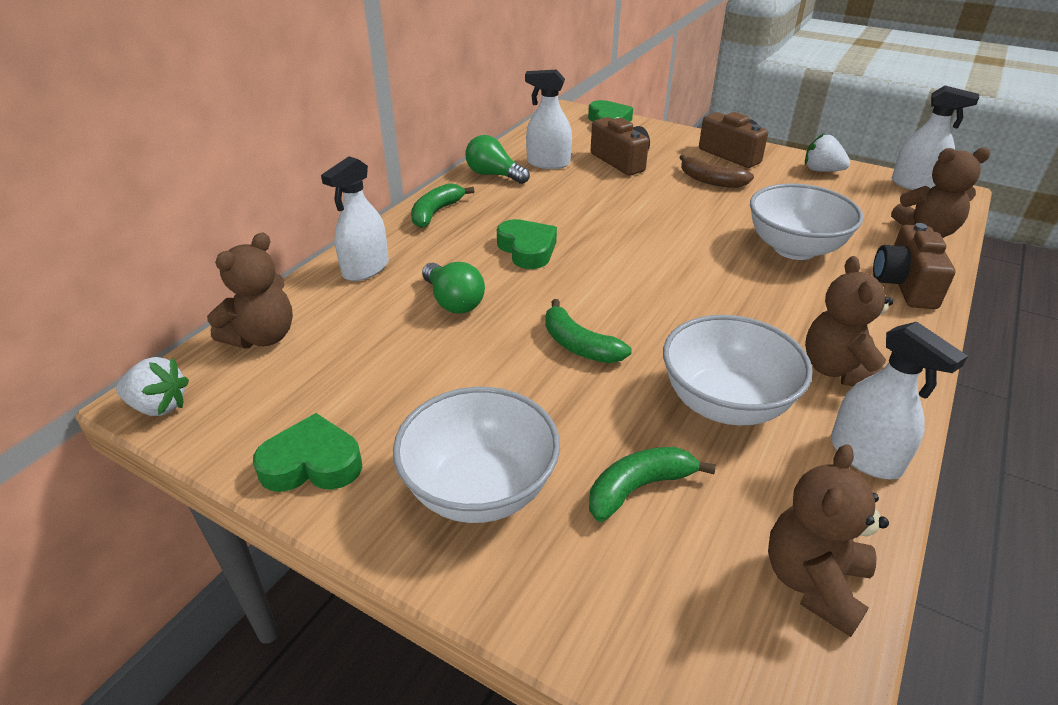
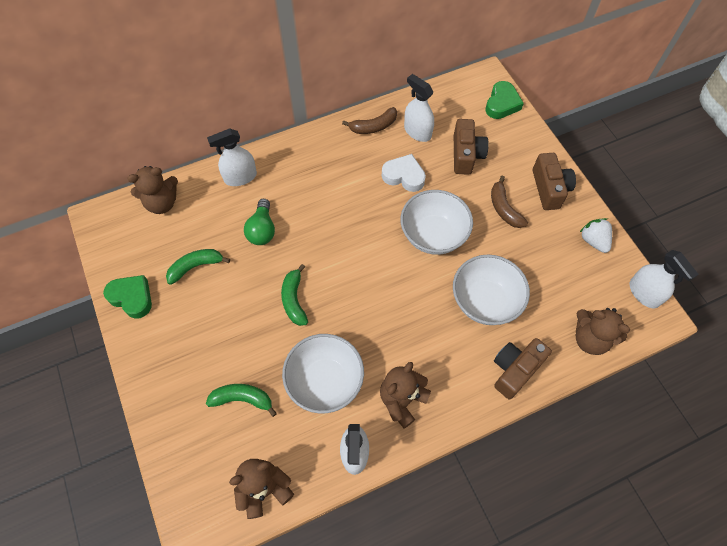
camera: 35 degrees right, 25 degrees up
white strawberry [116,357,189,416] -> none
white bowl [393,387,560,523] -> white bowl moved to [400,190,473,255]
green banana [411,183,474,228] -> green banana moved to [166,249,230,285]
green light bulb [465,135,530,184] -> brown banana [342,107,397,134]
green heart [497,219,557,269] -> none
none -> white heart [382,154,426,192]

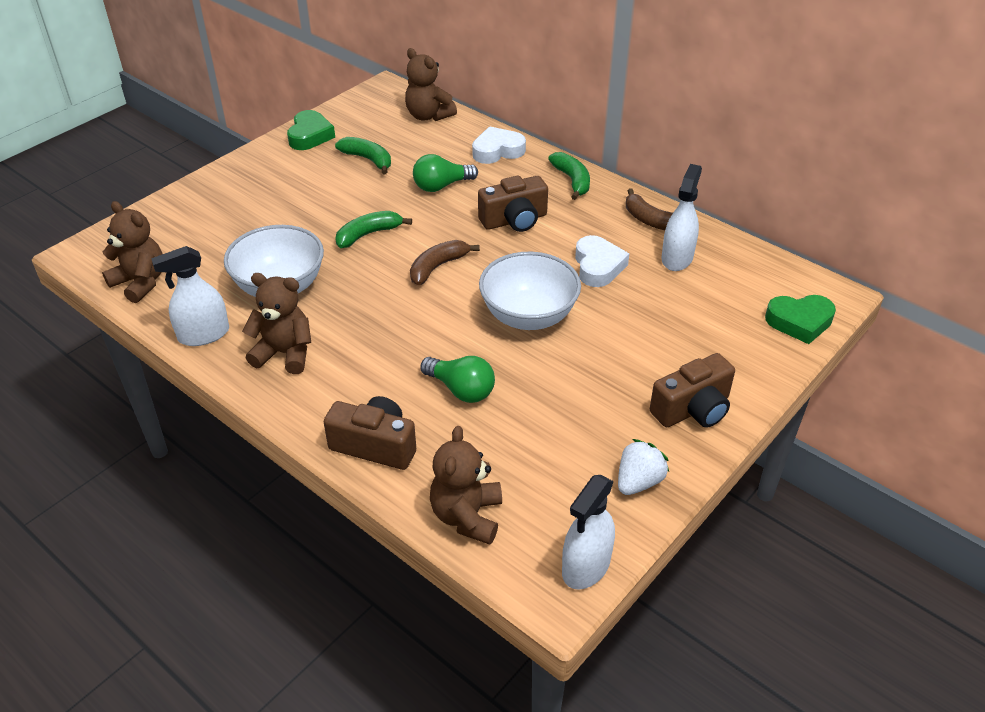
camera: 65 degrees right, 20 degrees down
green banana [206,384,277,417] -> green banana moved to [548,152,590,200]
white spray bottle [207,128,257,186] -> white heart [472,126,526,164]
white bowl [453,255,530,325] -> green light bulb [420,356,495,403]
brown camera [454,119,488,175] -> brown camera moved to [478,176,548,232]
brown banana [491,176,528,228] -> brown banana moved to [410,240,480,285]

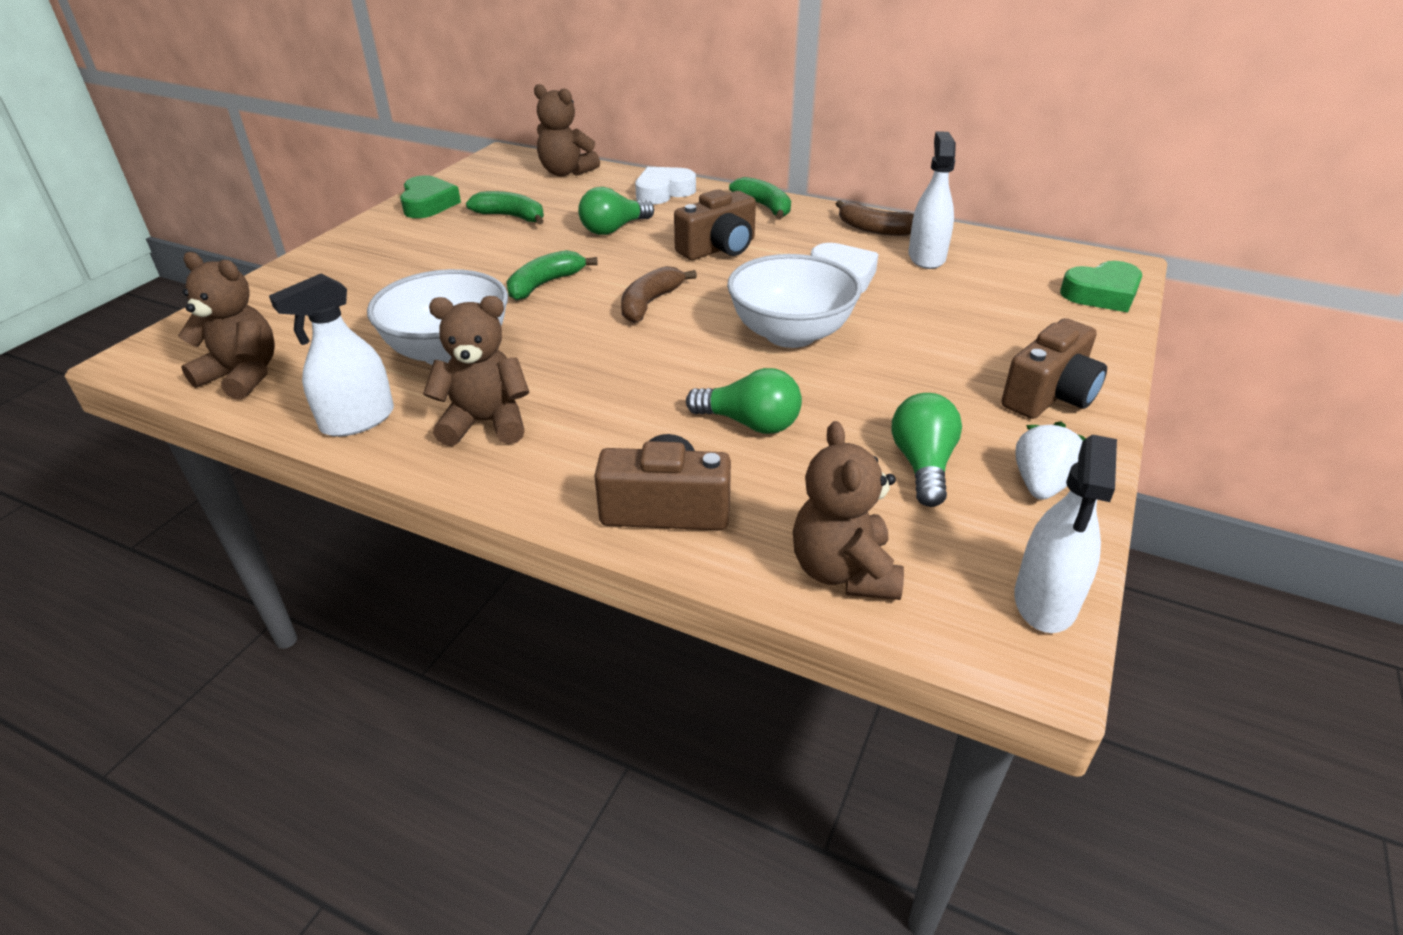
camera: 15 degrees left, 5 degrees down
none -> green light bulb [892,393,962,507]

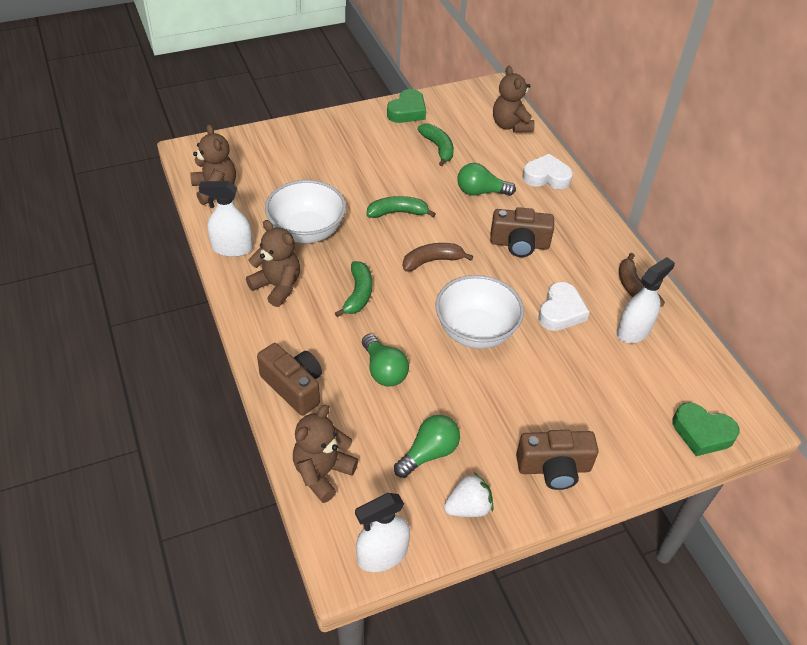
camera: 40 degrees right, 10 degrees up
green banana [729,177,791,220] -> green banana moved to [335,261,372,317]

